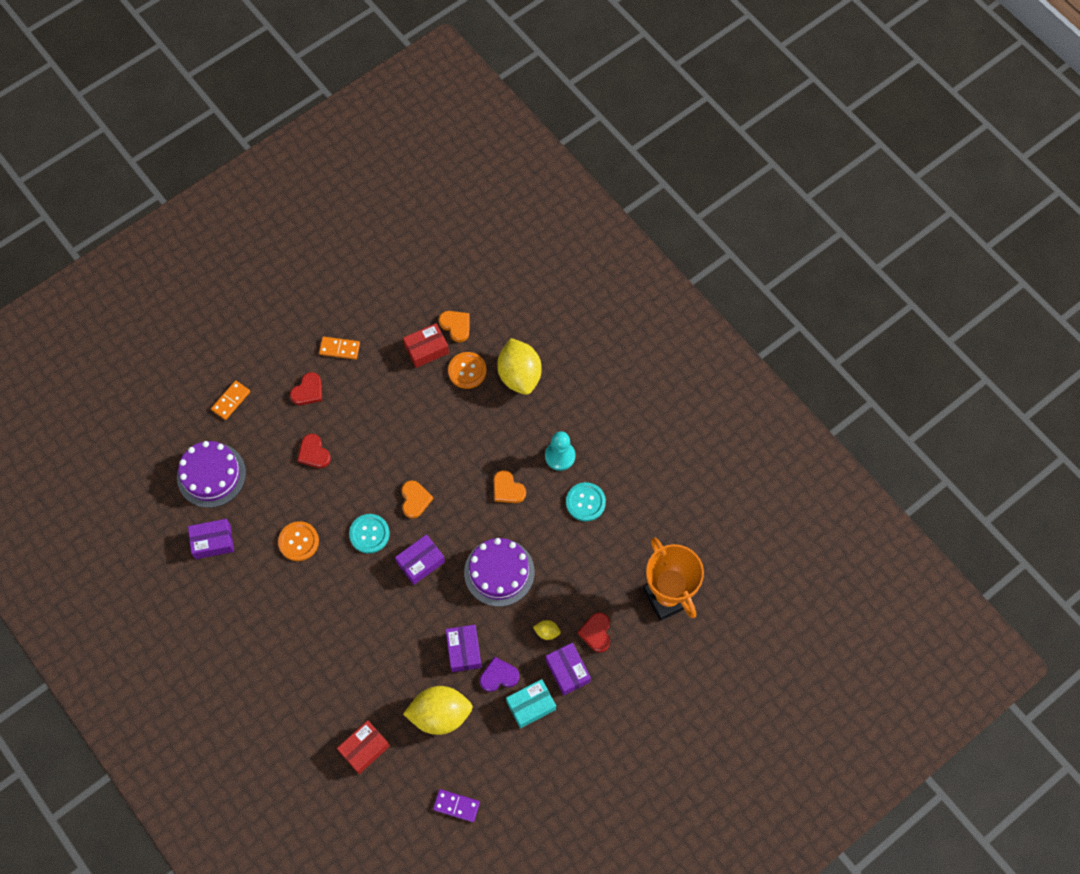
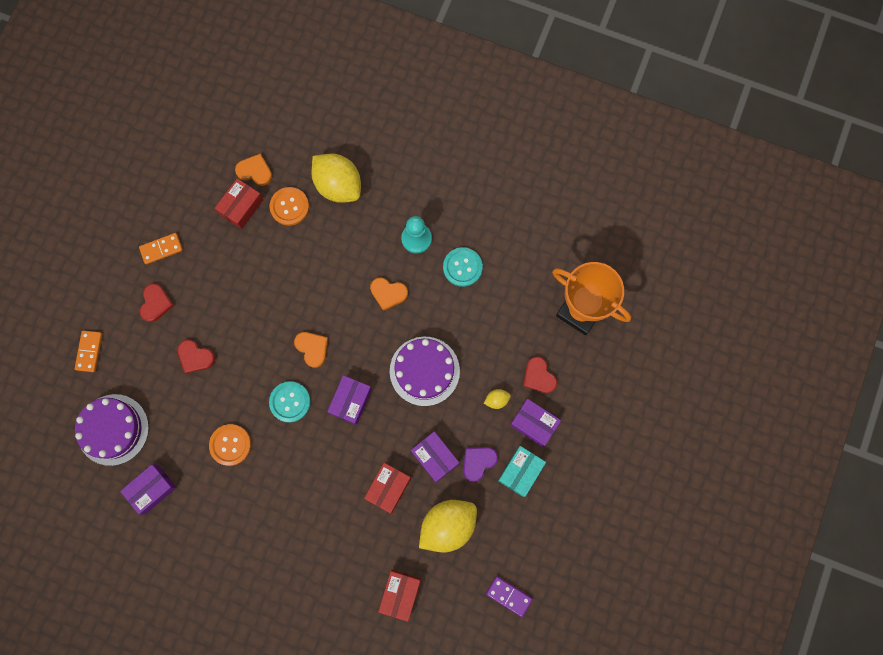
camera: 30 degrees left, 10 degrees up
purple domino [433,789,480,822] -> purple domino turned 45 degrees clockwise [486,576,533,617]
none -> red box [364,463,411,513]

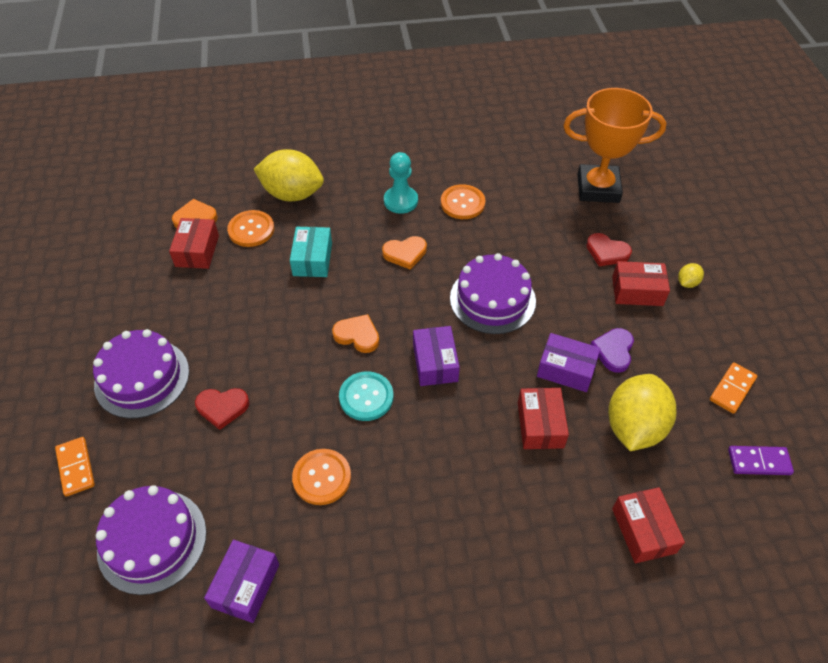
camera: 30 degrees left, 25 degrees down
orange domino [139,233,183,264] -> orange domino moved to [709,362,757,414]
red heart [140,284,174,322] -> purple cake [93,329,189,419]
turquoise button [443,247,483,287] -> orange button [441,184,485,219]
yellow lemon [484,389,511,409] -> yellow lemon moved to [678,263,704,288]
turquoise box [498,446,546,497] -> turquoise box moved to [290,227,332,277]
purple box [510,399,561,447] -> red box [612,261,670,306]

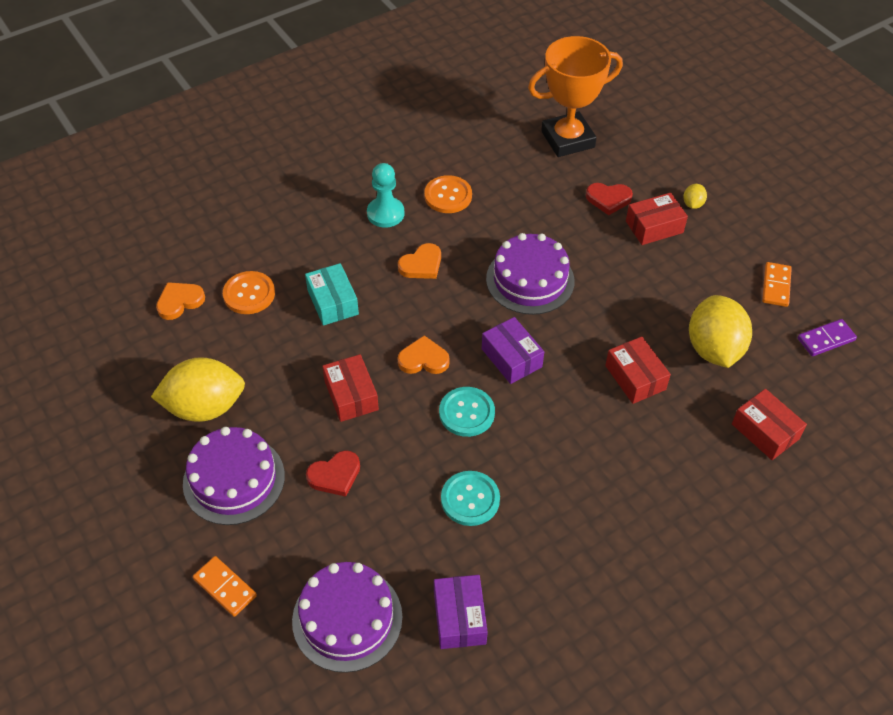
camera: 25 degrees left, 0 degrees up
red box [169,218,219,269] -> red box moved to [322,354,379,422]
yellow lemon [253,149,324,201] -> yellow lemon moved to [151,357,245,422]
orange button [292,449,351,505] -> turquoise button [441,471,500,526]
purple box [537,333,601,392] -> none
purple heart [590,328,634,373] -> none

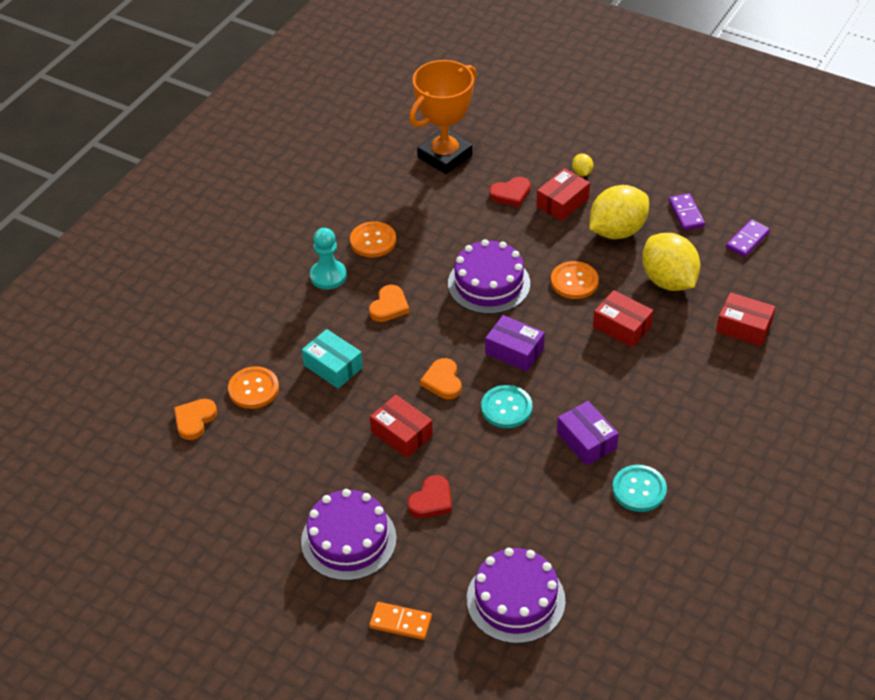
camera: 25 degrees left, 5 degrees down
yellow lemon [151,357,245,422] -> yellow lemon moved to [589,185,649,239]
orange heart [398,335,450,374] -> orange heart turned 75 degrees counterclockwise [420,358,462,399]
purple box [434,575,488,649] -> purple box moved to [557,401,619,466]
turquoise button [441,471,500,526] -> turquoise button moved to [612,465,667,512]
orange domino [762,262,792,307] -> purple domino [669,193,705,230]
none -> orange button [551,261,599,299]

